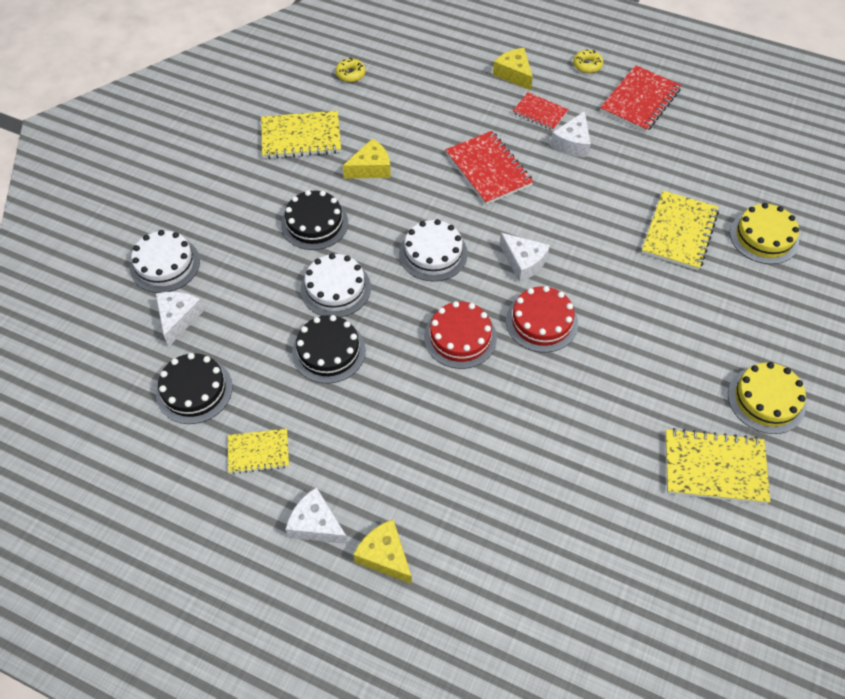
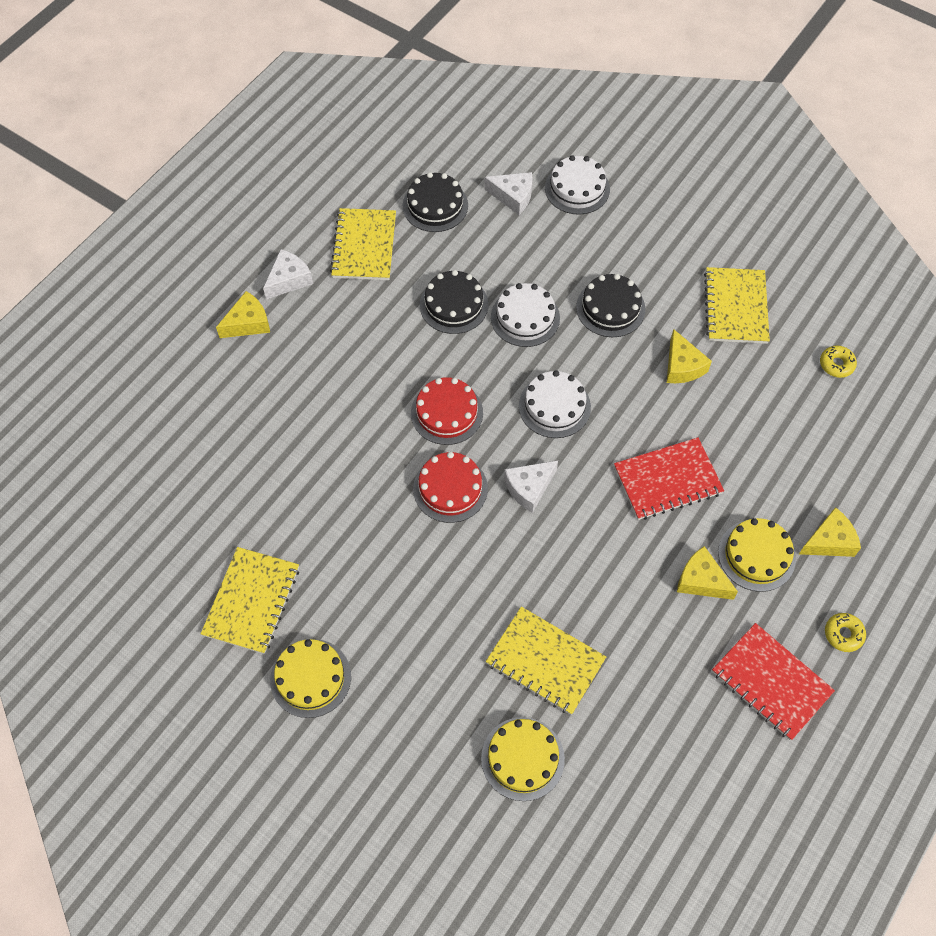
camera: 100 degrees right, 5 degrees up
yellow notebook [228,429,289,474] -> yellow notebook [330,208,396,280], size x1.64
red notebook [513,92,568,130] -> yellow cake [718,518,796,592]
white cheese [550,111,591,157] -> yellow cheese [677,546,738,600]

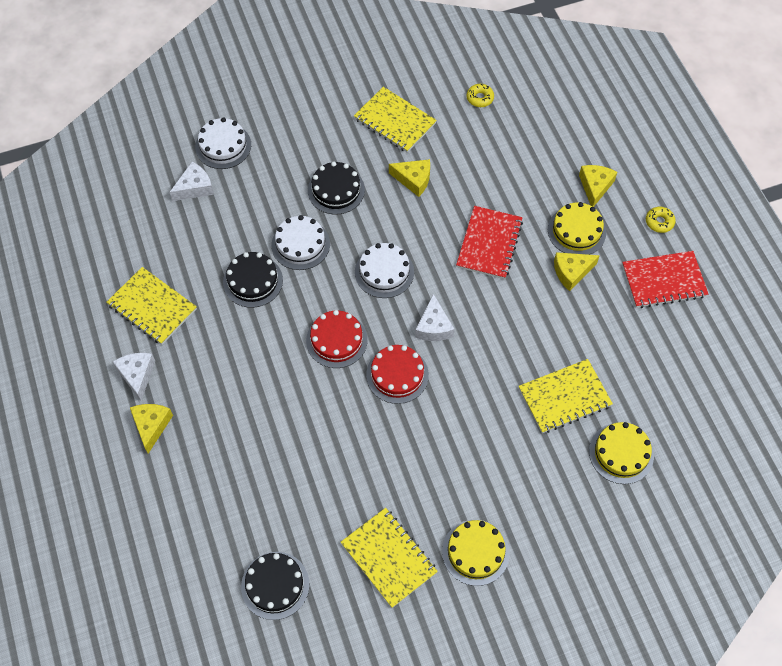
camera: 55 degrees left, 0 degrees up
black cake [403,172,468,232] -> black cake moved to [241,552,310,620]

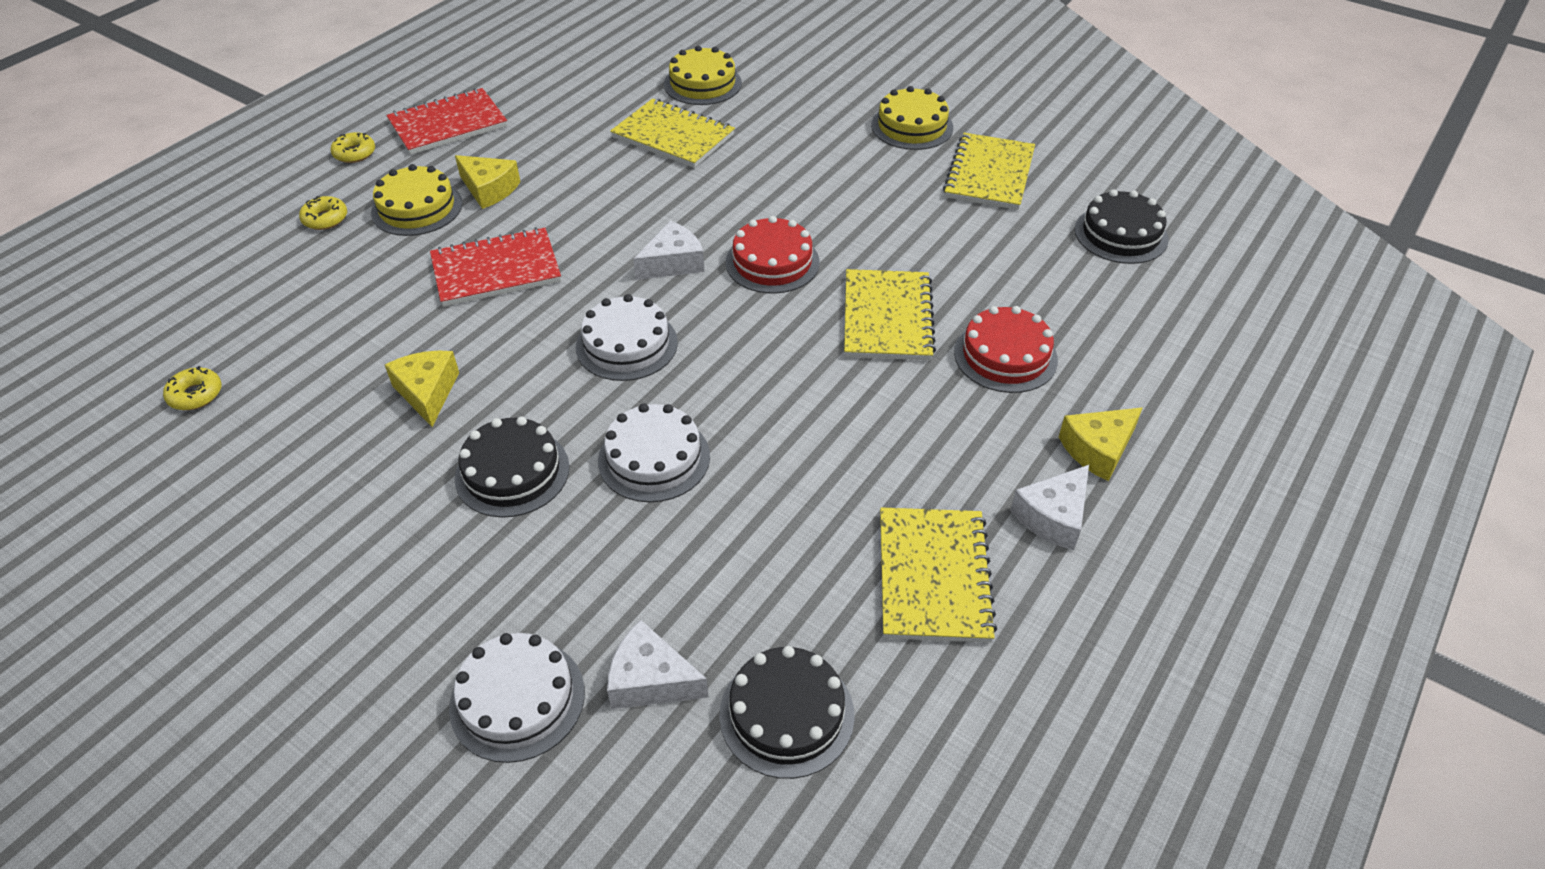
camera: 125 degrees left, 15 degrees down
black cake [223,252,283,308] -> black cake moved to [719,646,855,779]
red cake [306,310,367,368] -> red cake moved to [954,306,1058,393]
yellow notebook [354,87,437,153] -> yellow notebook moved to [844,269,936,360]
yellow cheese [579,165,617,207] -> yellow donut [299,196,347,230]
red notebook [622,251,708,308] -> red notebook turned 75 degrees counterclockwise [386,88,507,155]

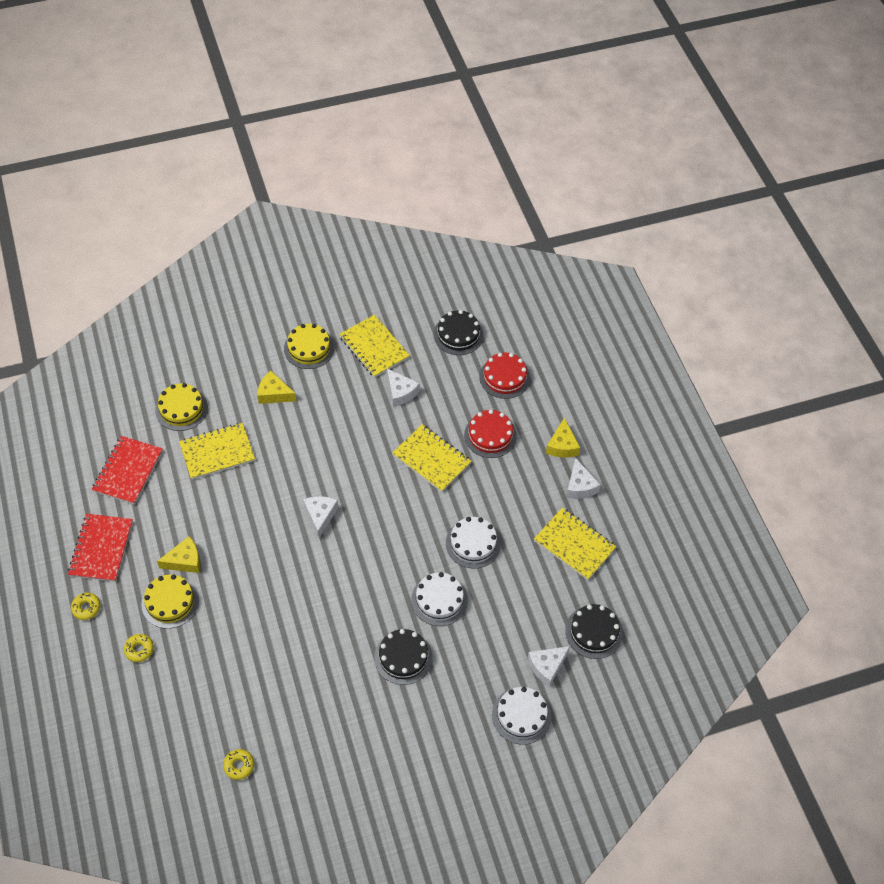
camera: 55 degrees left, 10 degrees up
yellow cheese [385,351,459,427] -> yellow cheese moved to [257,371,296,404]
red notebook [430,227,561,307] -> red notebook moved to [92,436,163,504]
white cake [576,294,678,381] -> white cake moved to [446,517,501,569]
red cake [726,216,820,294] -> red cake moved to [479,353,530,399]
none -> white cheese [387,369,420,407]

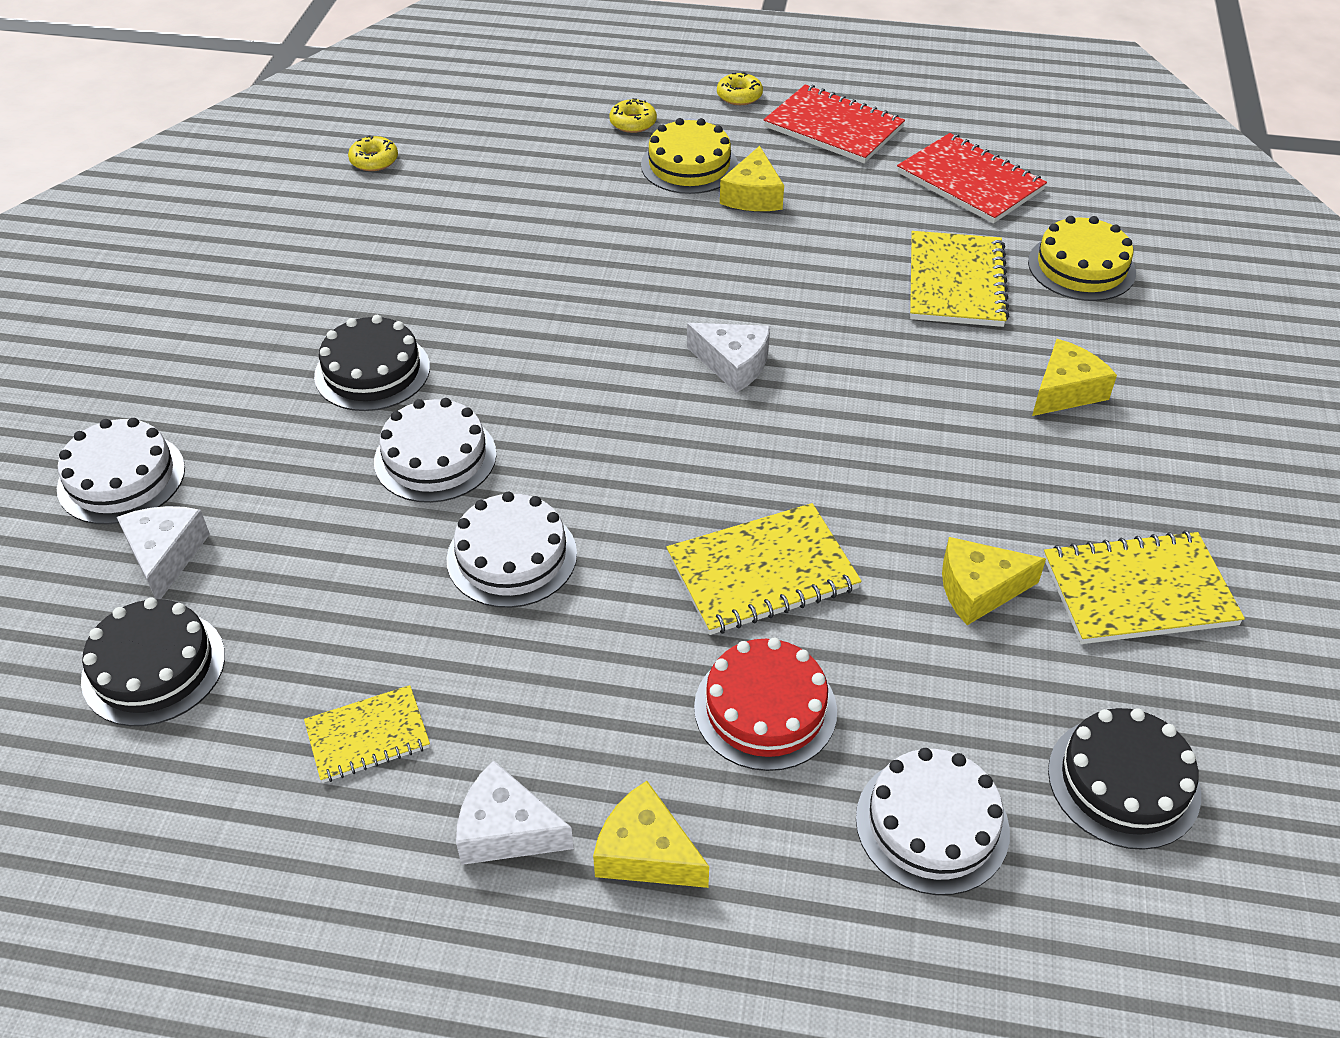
camera: 120 degrees right, 10 degrees down
yellow cake [284,324,334,369] -> none
white cheese [387,369,420,407] -> yellow cheese [942,537,1046,625]
red cake [479,353,530,399] -> white cake [856,748,1010,895]
yellow notebook [534,508,617,580] -> yellow notebook [304,685,430,783], size x0.61

